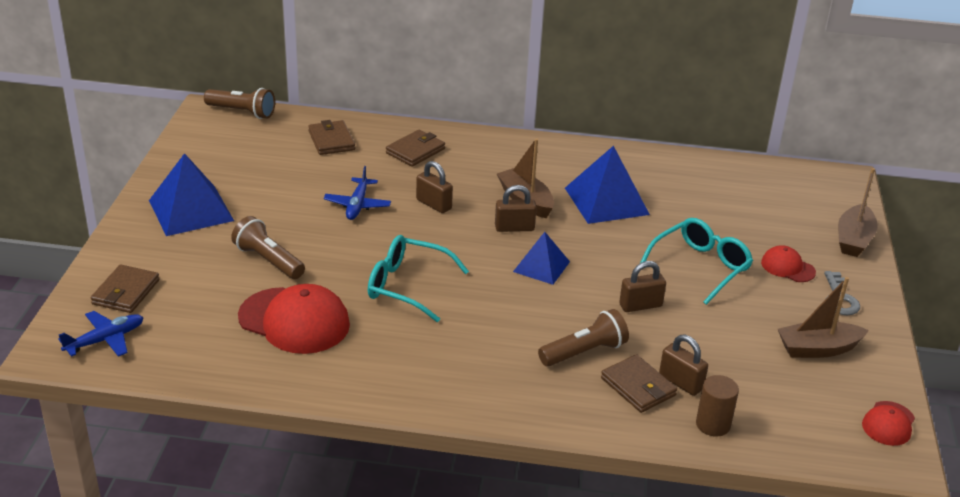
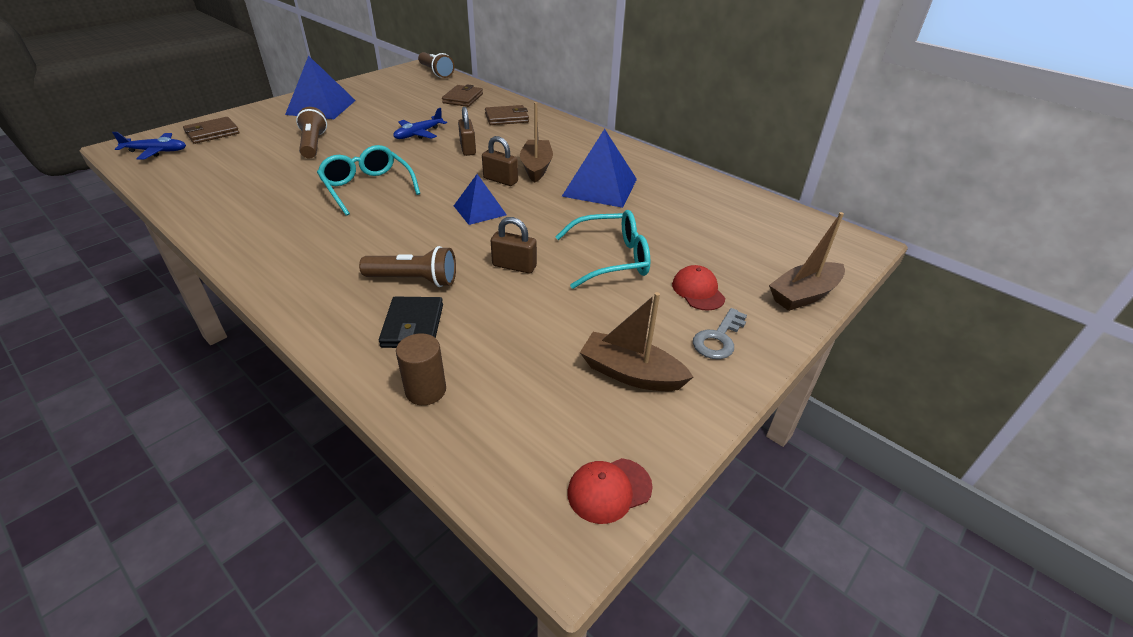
camera: 35 degrees right, 5 degrees up
red cap [238,284,350,354] -> none
brown wallet [601,354,677,413] -> black wallet [379,297,443,348]
brown padlock [659,335,708,396] -> none

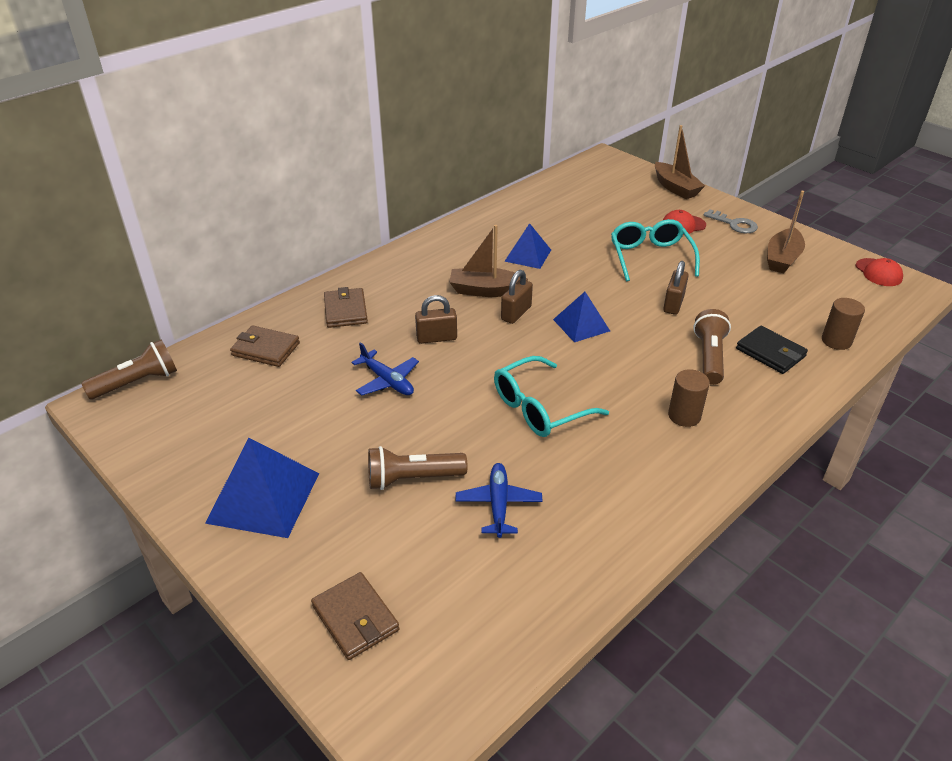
camera: 85 degrees left, 0 degrees up
blue plane [112,132,186,160] -> blue plane moved to [455,463,543,538]
black wallet [379,297,443,348] -> black wallet turned 45 degrees clockwise [736,326,808,374]
blue pyramid [562,129,637,208] -> blue pyramid [505,223,551,269], size x0.61
none -> brown cylinder [668,369,710,427]

